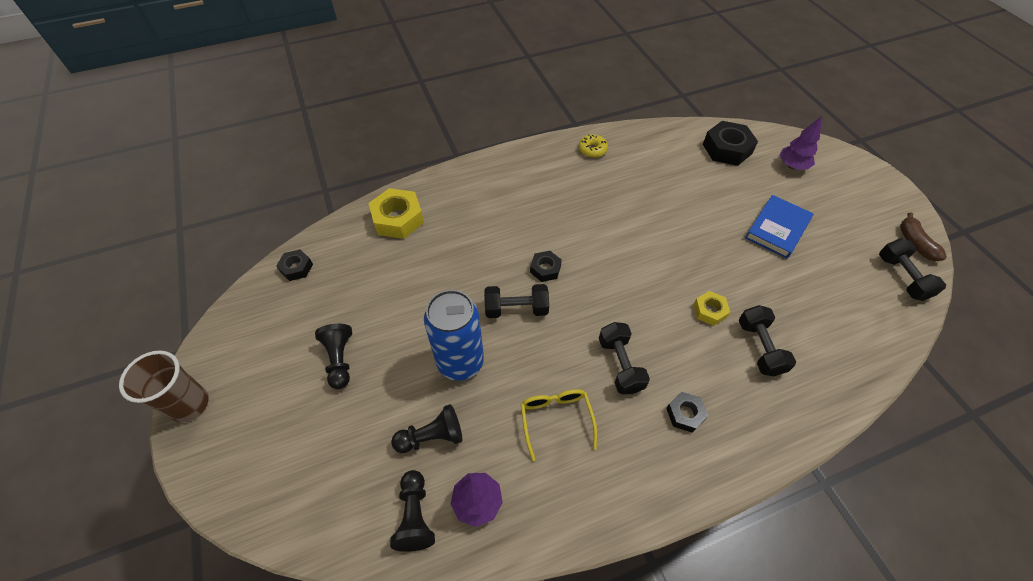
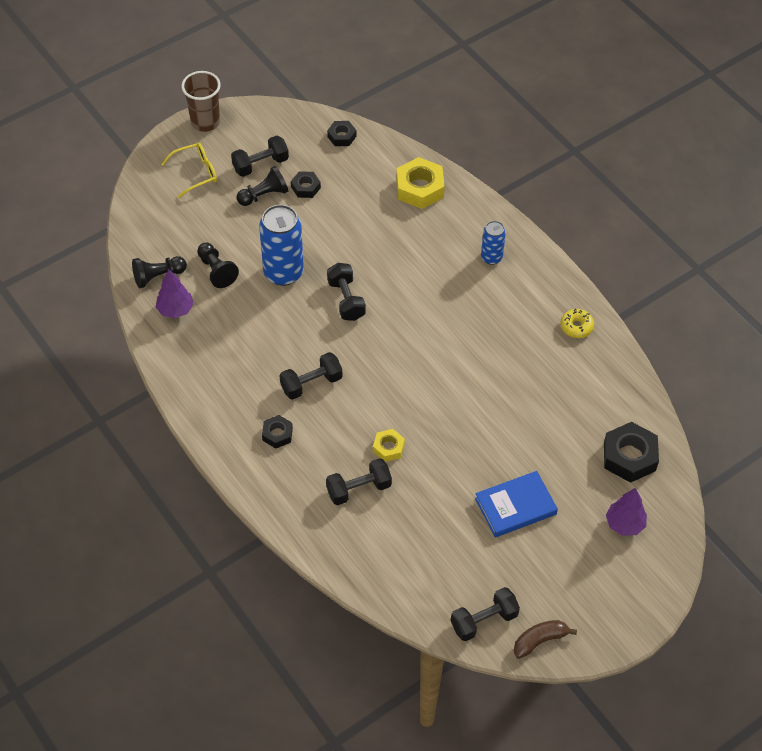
camera: 75 degrees right, 0 degrees up
yellow glasses [521,389,597,461] -> yellow glasses moved to [161,143,217,198]
black nut [530,251,562,282] -> black nut moved to [291,171,321,198]
blue book [745,195,814,259] -> blue book turned 45 degrees counterclockwise [475,471,558,537]
none -> black dumbbell [231,136,289,177]
none -> blue can [481,221,506,265]

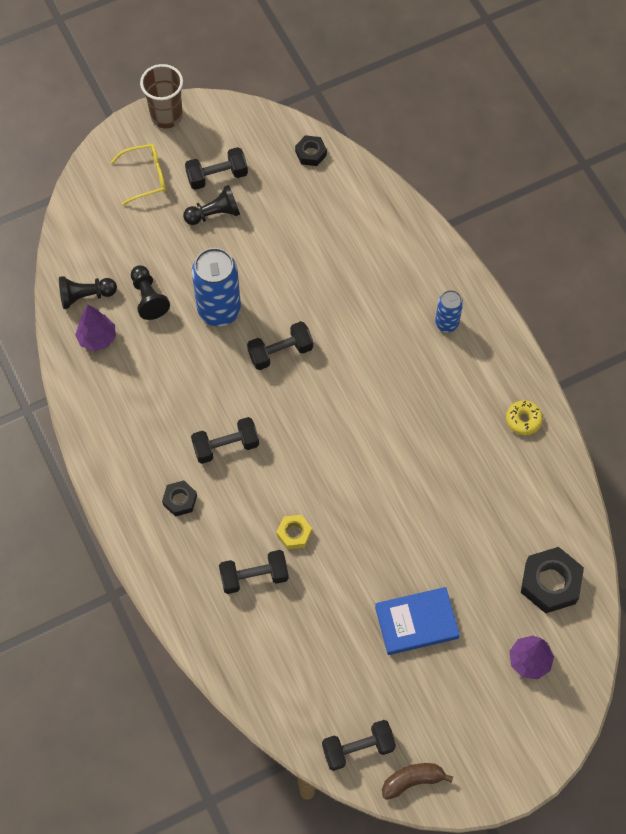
camera: 10 degrees right, 10 degrees up
black nut [291,171,321,198] -> none
black dumbbell [327,263,366,321] -> black dumbbell turned 75 degrees clockwise [247,321,313,370]
yellow nut [396,157,445,209] -> none

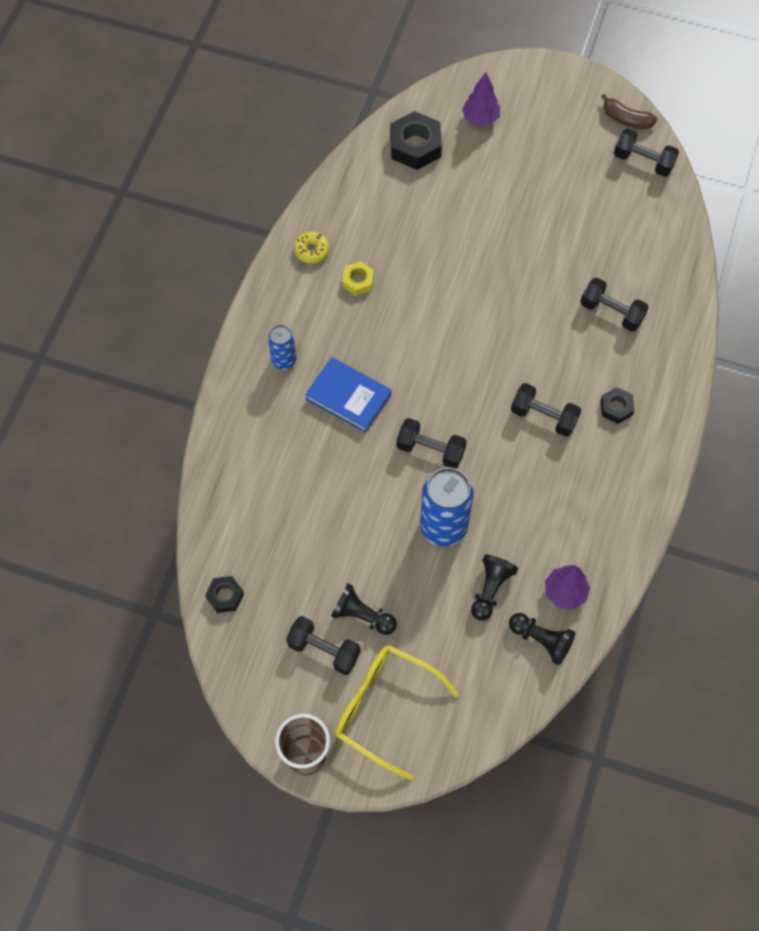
camera: 135 degrees left, 0 degrees up
yellow glasses [111,144,166,205] -> yellow glasses [335,645,459,780], size x1.56
yellow nut [277,515,312,549] -> yellow nut moved to [342,261,374,296]
blue book [375,587,460,655] -> blue book moved to [305,357,391,433]

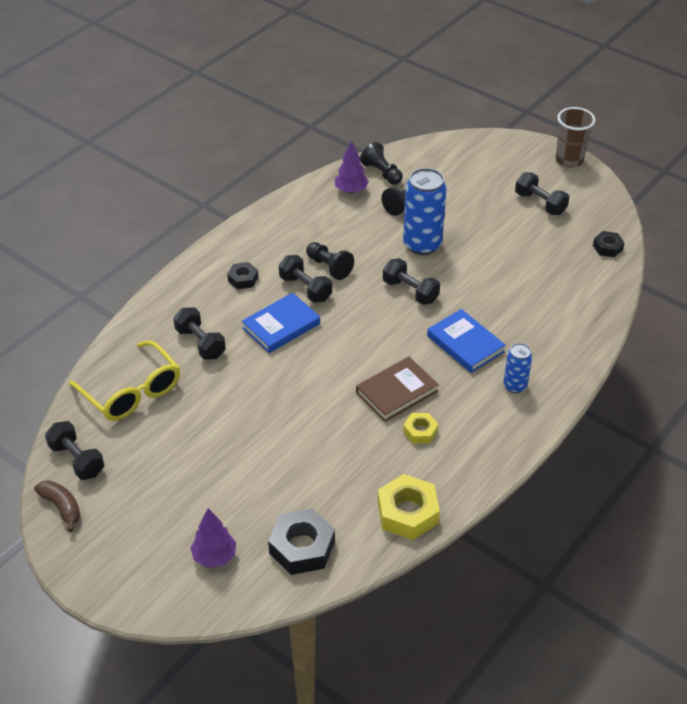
camera: 160 degrees left, 20 degrees down
yellow donut [294,231,330,264] -> none
black pawn [331,584,397,635] -> black pawn moved to [306,242,354,280]
yellow glasses [335,645,459,780] -> yellow glasses moved to [69,340,180,421]
none -> blue book [242,293,320,353]
none -> brown book [356,357,439,422]
none -> yellow nut [378,474,440,540]

